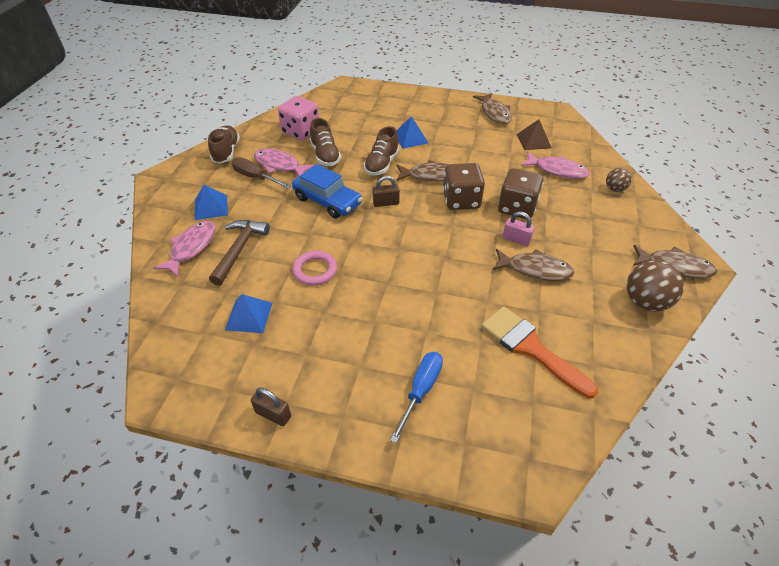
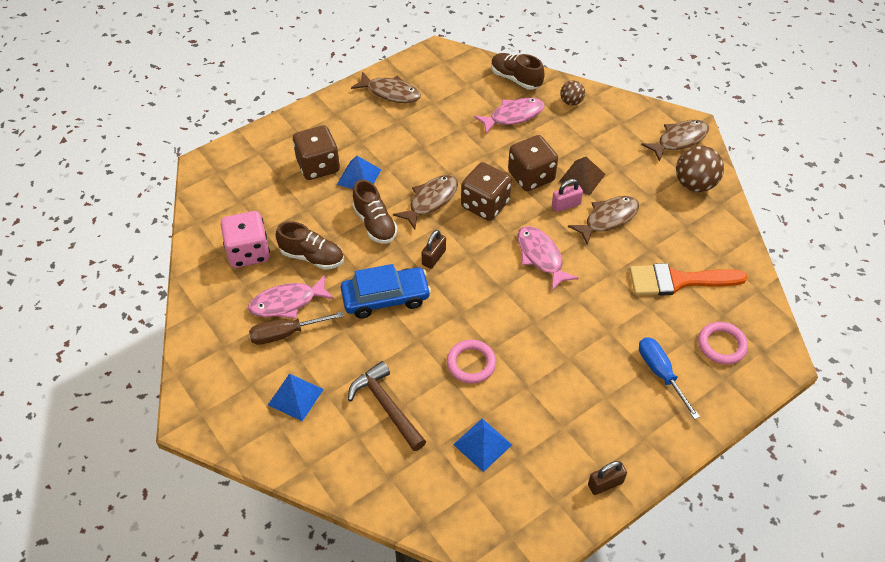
camera: 50 degrees left, 5 degrees up
pink fish [153,221,216,277] -> pink fish moved to [518,226,579,291]
brown shoe [208,126,240,163] -> brown shoe moved to [491,53,545,90]
brown pyramid [517,119,552,150] -> brown pyramid moved to [559,157,605,196]
none -> brown dice [293,125,340,180]
none -> pink ring [698,322,748,365]

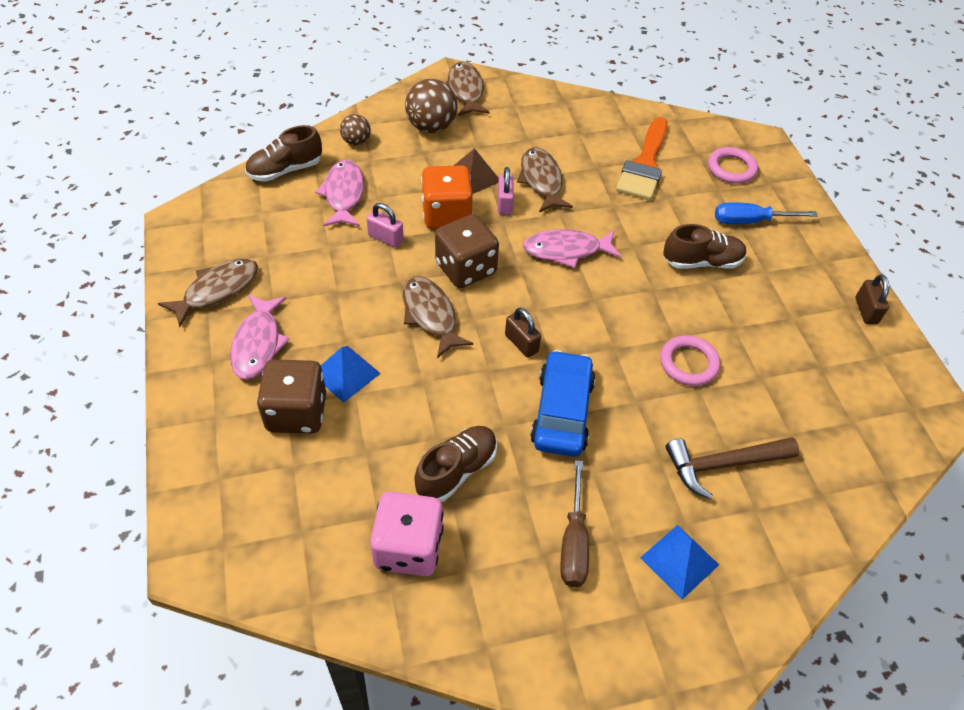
camera: 70 degrees left, 0 degrees up
pink fish [248,275,334,319] -> pink fish moved to [230,295,290,380]
brown shoe [353,180,398,244] -> brown shoe moved to [663,224,747,269]
blue pyramid [453,418,512,472] -> none
brown dice [508,135,558,191] -> orange dice [421,165,473,229]
brown ball [676,145,724,192] -> brown ball moved to [405,79,458,133]
none -> pink padlock [366,203,404,248]

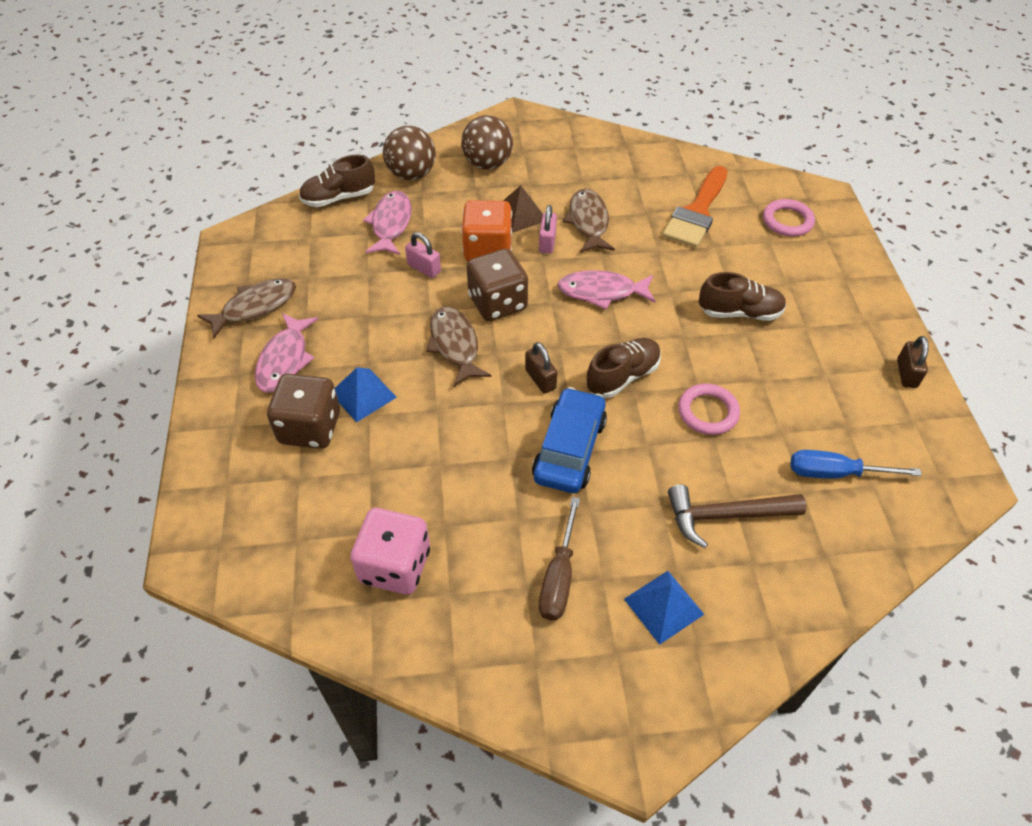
camera: 10 degrees right, 0 degrees up
brown ball [340,114,371,146] -> brown ball [383,126,436,180], size x1.73
brown shoe [414,426,497,502] -> brown shoe moved to [586,338,661,398]
brown fish [446,62,489,116] -> none
blue screwdriver [715,202,818,224] -> blue screwdriver moved to [790,450,922,478]

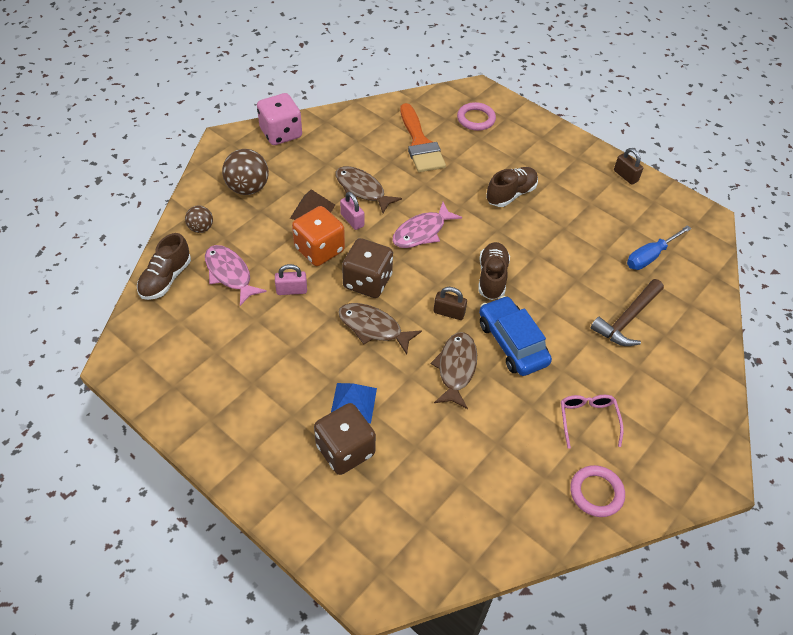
camera: 45 degrees left, 0 degrees up
brown fish [197,278,296,338] -> brown fish moved to [431,332,477,409]
pink fish [255,313,318,393] -> none
pink dice [350,508,430,595] -> pink dice moved to [257,93,302,145]
brown ball [383,126,436,180] -> brown ball [185,206,213,233], size x0.58
brown screwdriver [539,497,580,620] -> pink glasses [561,395,624,449]
blue pyramid [624,571,704,645] -> none
pink ring [678,384,740,435] -> pink ring moved to [570,465,625,517]

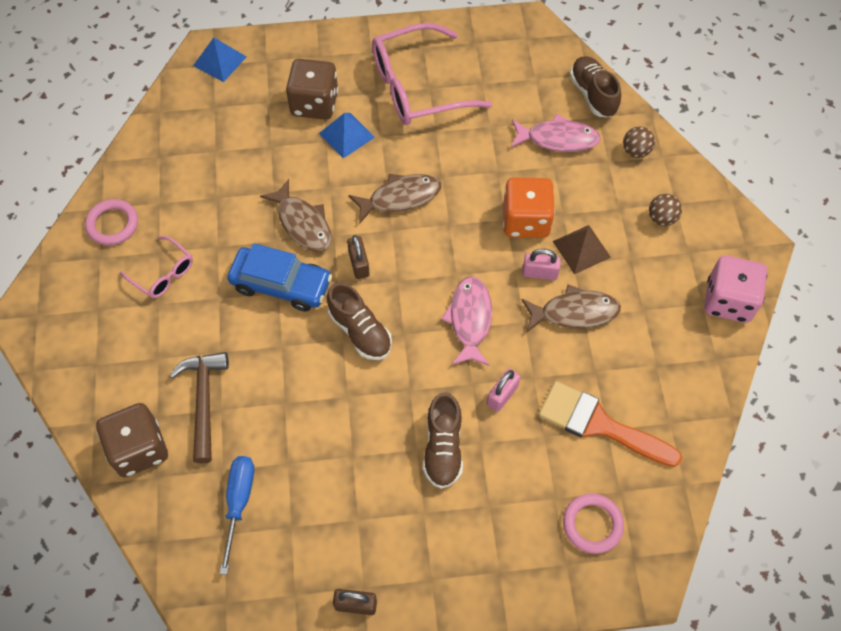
camera: 135 degrees right, 10 degrees up
brown ball [222,149,269,195] -> brown ball [649,194,682,226], size x0.58
pink padlock [275,264,307,295] -> pink padlock moved to [487,369,520,412]
brown dice [342,238,393,298] -> brown dice moved to [96,403,168,477]
brown padlock [434,287,467,320] -> brown padlock turned 75 degrees counterclockwise [347,235,370,279]
none -> blue pyramid [193,37,247,82]
none -> pink glasses [372,23,492,125]

